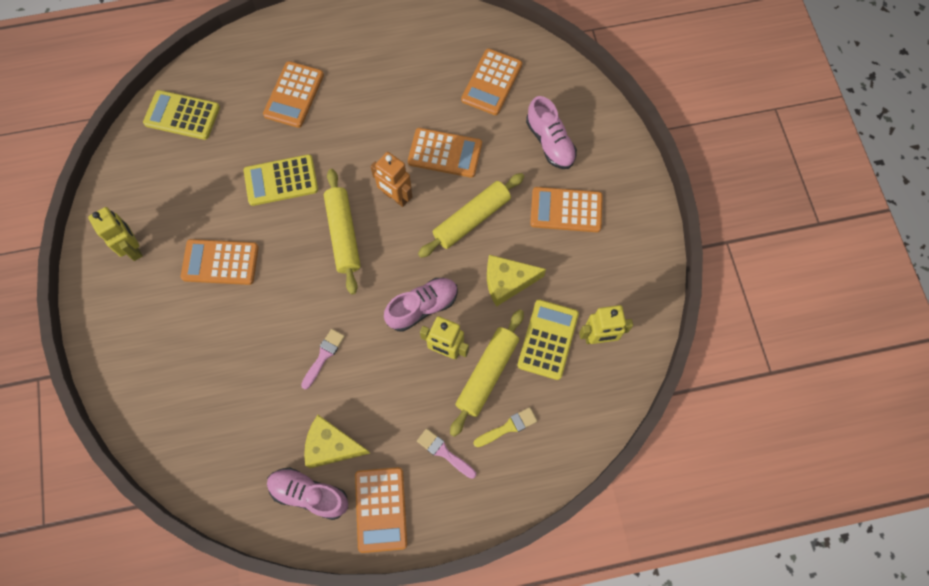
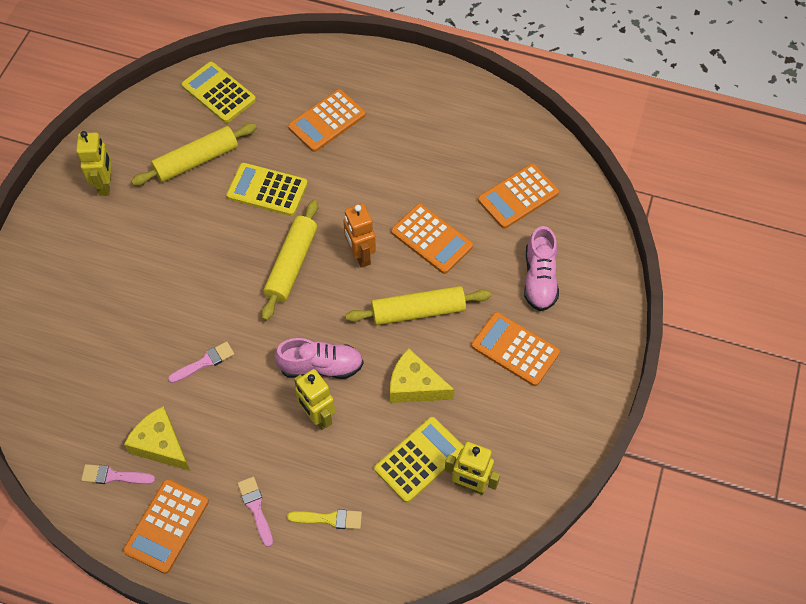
camera: 30 degrees right, 10 degrees down
orange calculator [181,239,259,285] -> none
pink shoe [267,468,348,520] -> pink brush [81,464,155,484]
yellow rolling pin [450,309,524,437] -> yellow rolling pin moved to [131,123,257,186]

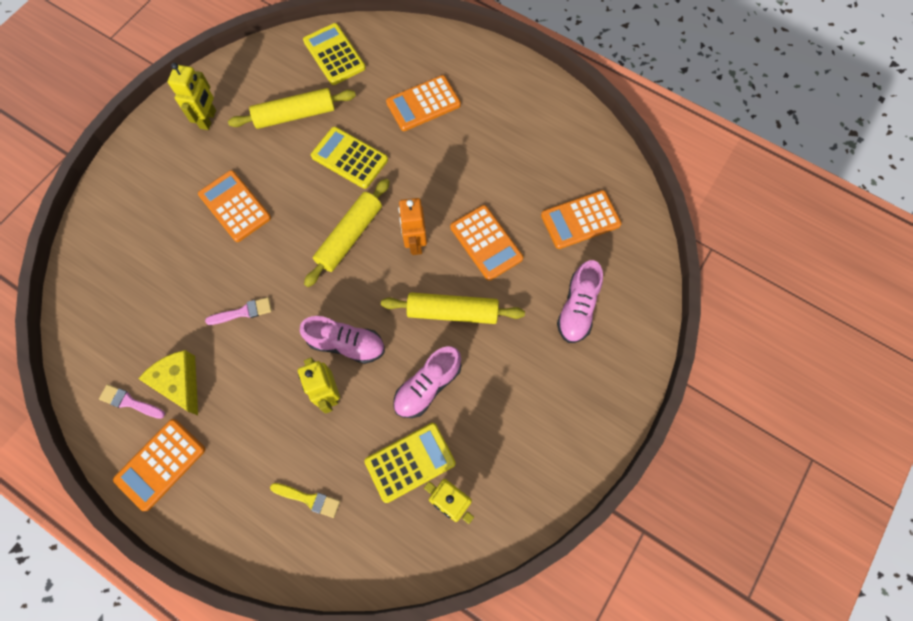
camera: 15 degrees right, 10 degrees up
pink brush [238,477,273,547] -> none
yellow cheese [390,348,454,403] -> pink shoe [393,346,461,418]
orange calculator [471,312,560,386] -> orange calculator moved to [198,170,271,242]

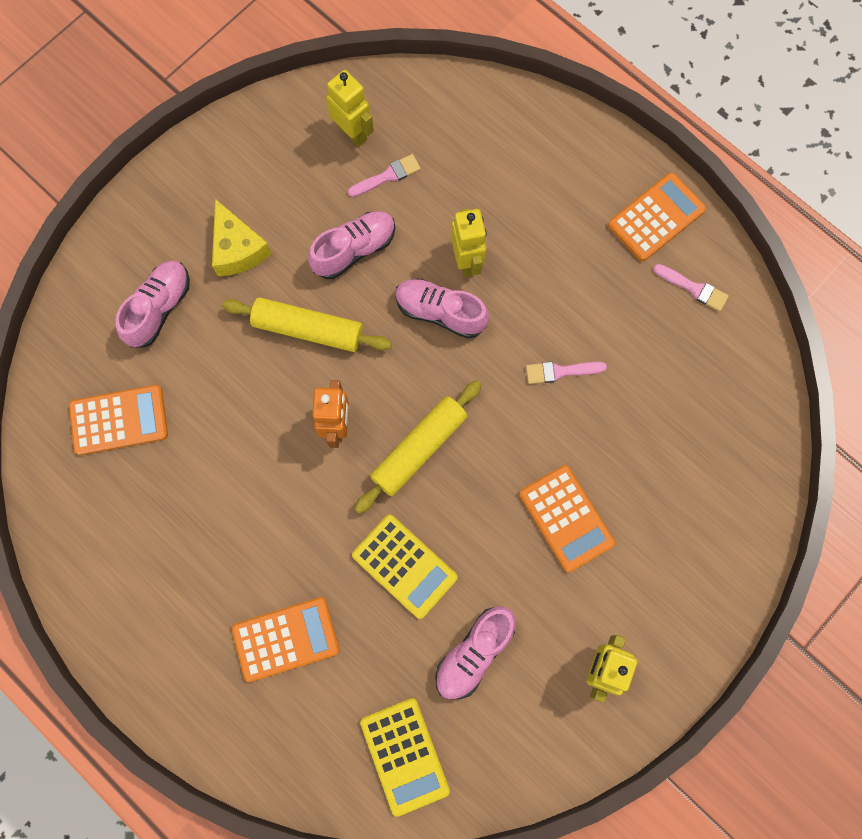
camera: 170 degrees left, 5 degrees up
yellow cheese [138,350,198,415] -> yellow cheese moved to [212,199,272,276]
yellow rolling pin [228,88,356,129] -> pink shoe [435,606,516,699]
yellow brush [270,483,340,518] -> none
yellow calculator [364,423,456,503] -> pink brush [348,154,421,197]
orange calculator [450,205,523,281] -> none

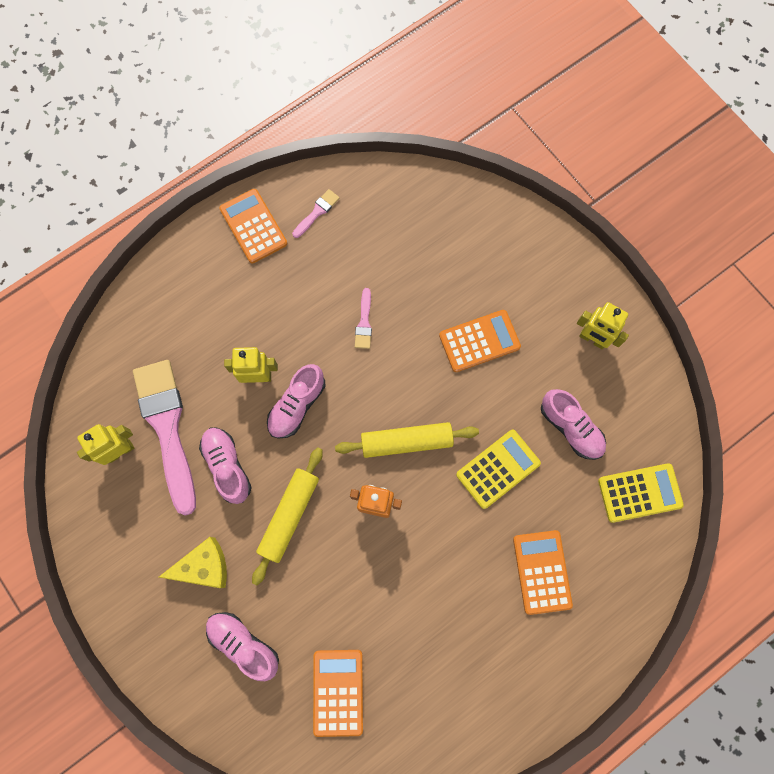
camera: 80 degrees left, 0 degrees up
pink brush [348,154,421,197] -> pink brush [133,360,196,516], size x2.40
yellow rolling pin [355,380,482,514] -> yellow rolling pin turned 60 degrees counterclockwise [335,422,479,458]

